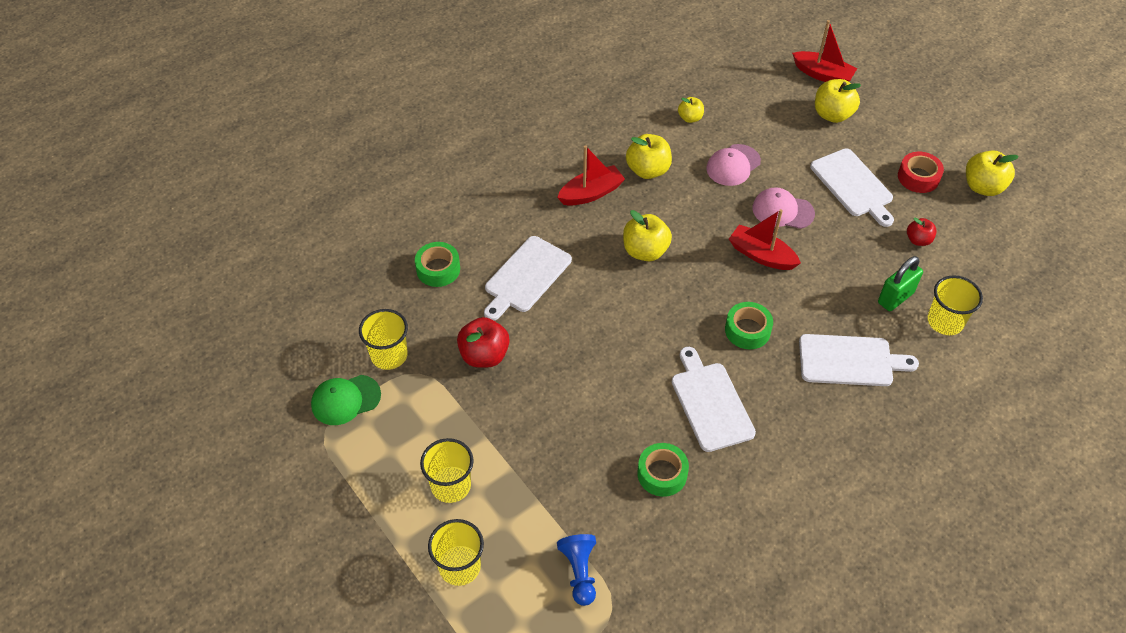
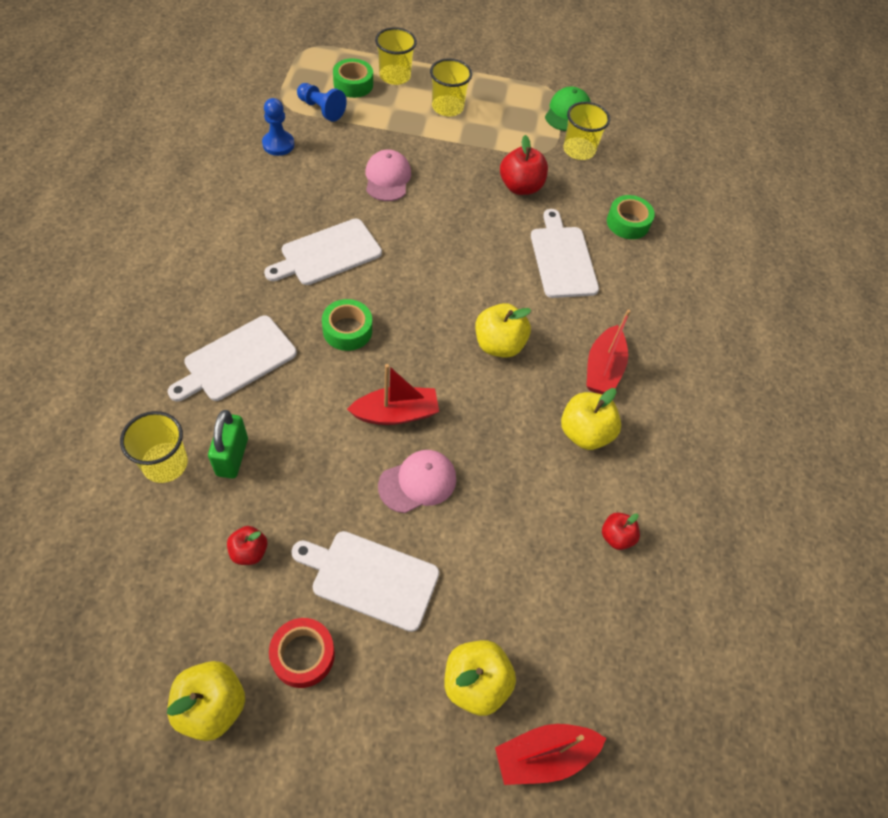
camera: 130 degrees right, 5 degrees up
green tape [637,443,689,497] -> green tape moved to [333,58,373,98]
white cutting board [672,347,756,452] -> white cutting board turned 120 degrees clockwise [264,219,382,285]
yellow apple [678,97,704,123] -> red apple [602,512,640,550]
pink cap [706,144,761,186] -> pink cap moved to [365,150,411,201]
none -> blue pawn [262,98,294,156]

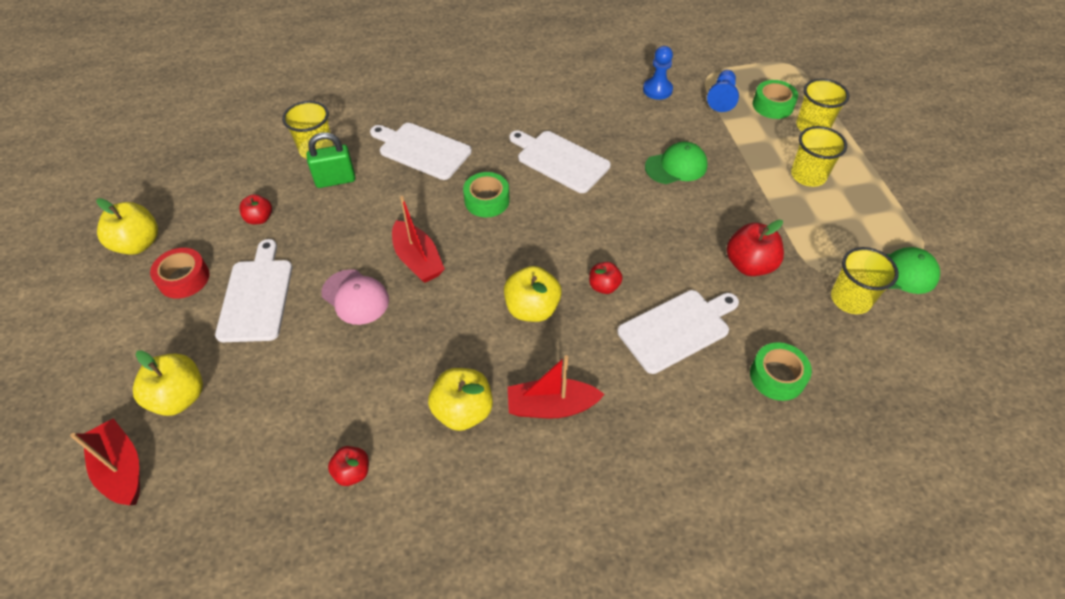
camera: 75 degrees right, 5 degrees down
pink cap [365,150,411,201] -> green cap [645,142,708,184]
none -> red apple [589,262,623,294]

